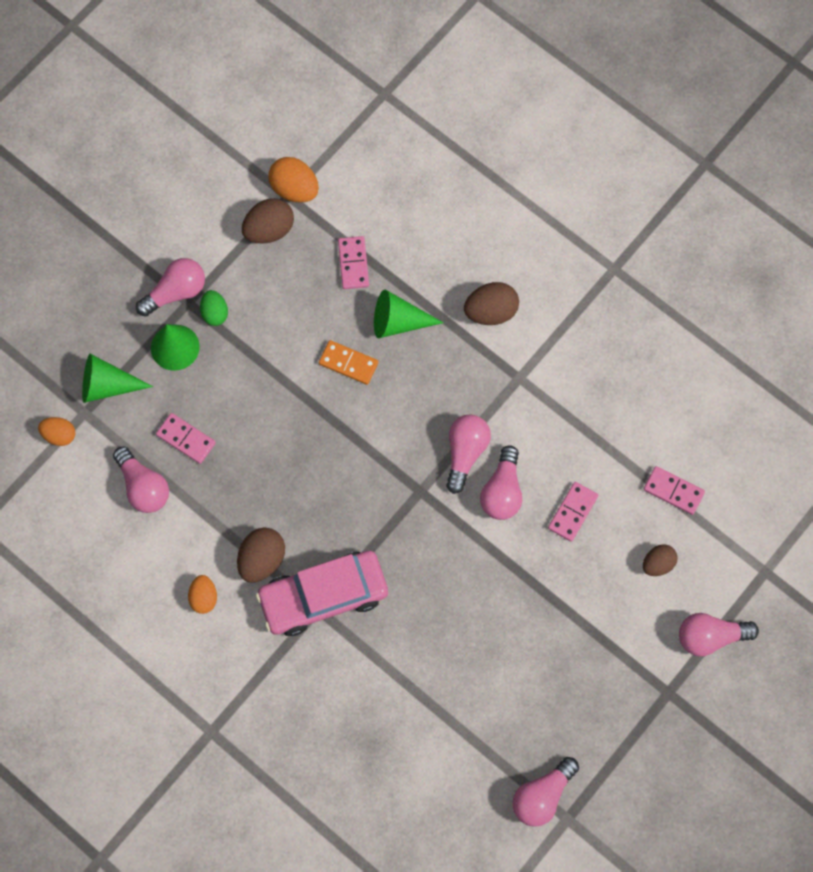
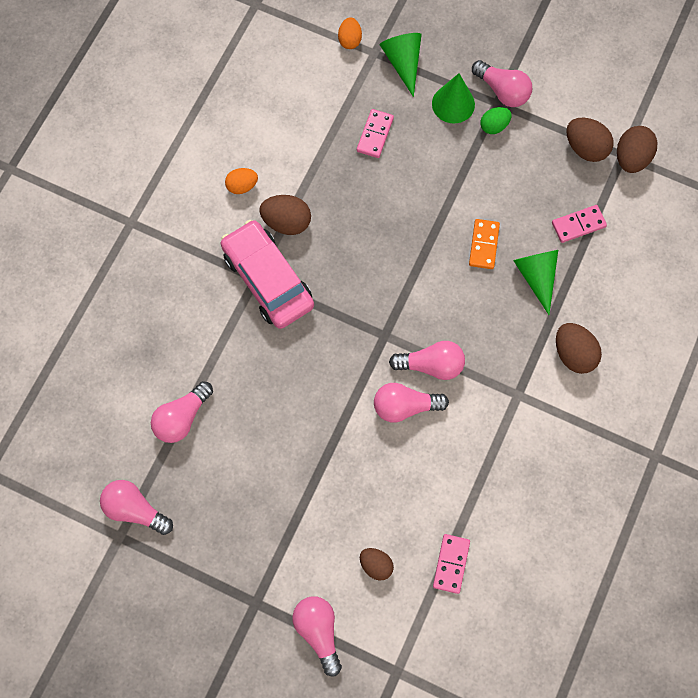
camera: 75 degrees right, 0 degrees up
pink light bulb [113,446,169,513] -> pink light bulb moved to [151,381,213,443]
orange egg [268,157,319,202] -> brown egg [617,126,657,173]
pink domino [548,482,598,542] -> none

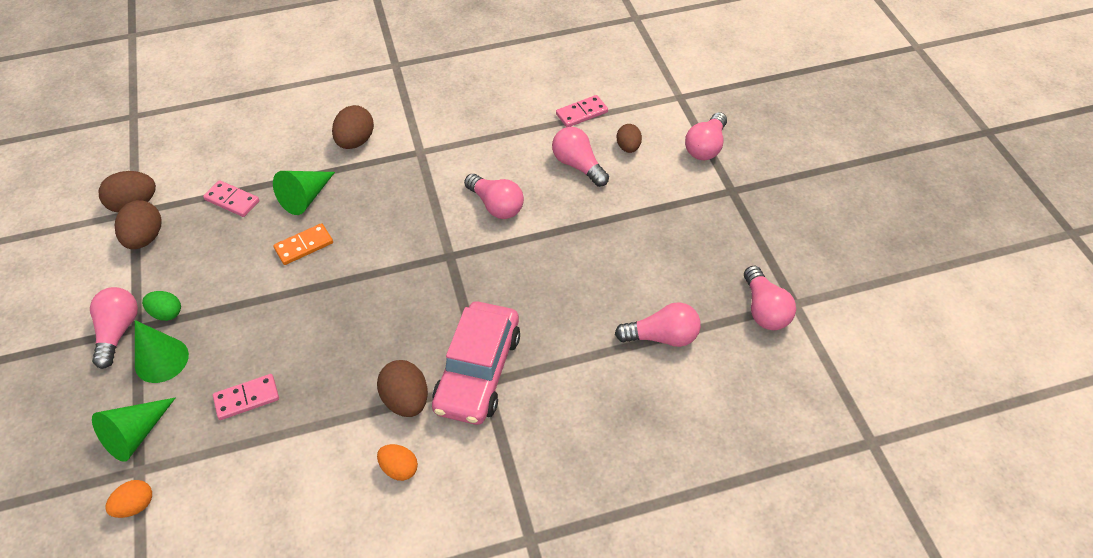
camera: 130 degrees left, 20 degrees down
pink light bulb [389,341,465,380] -> pink light bulb moved to [552,127,609,187]

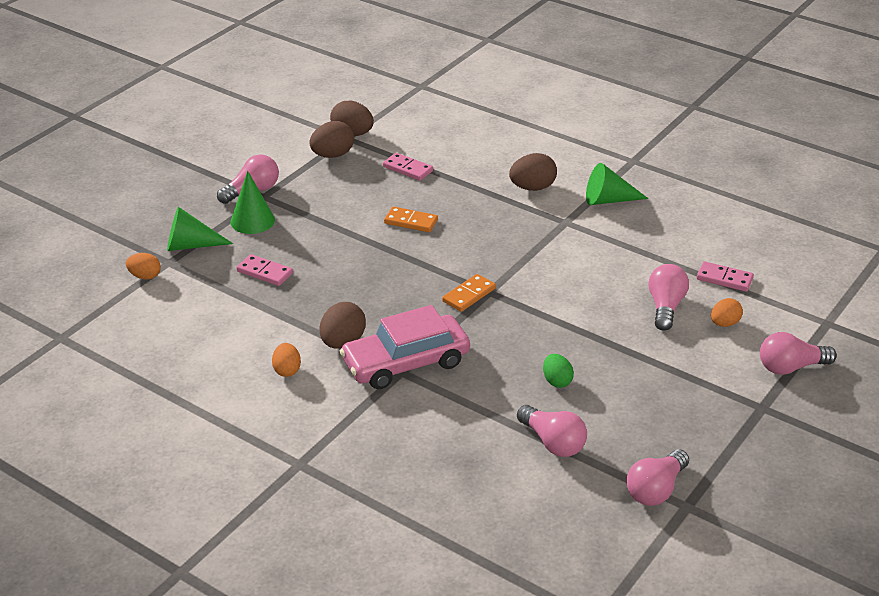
camera: 50 degrees right, 15 degrees down
green egg [142,291,181,321] -> green egg moved to [543,354,574,388]
pink domino [203,180,260,217] -> pink domino turned 45 degrees counterclockwise [383,153,433,181]
green cone [273,171,335,215] -> green cone moved to [586,163,648,205]
pink light bulb [464,174,524,219] -> none
brown egg [617,124,642,153] -> orange egg [711,298,743,327]
none -> orange domino [442,274,496,312]

